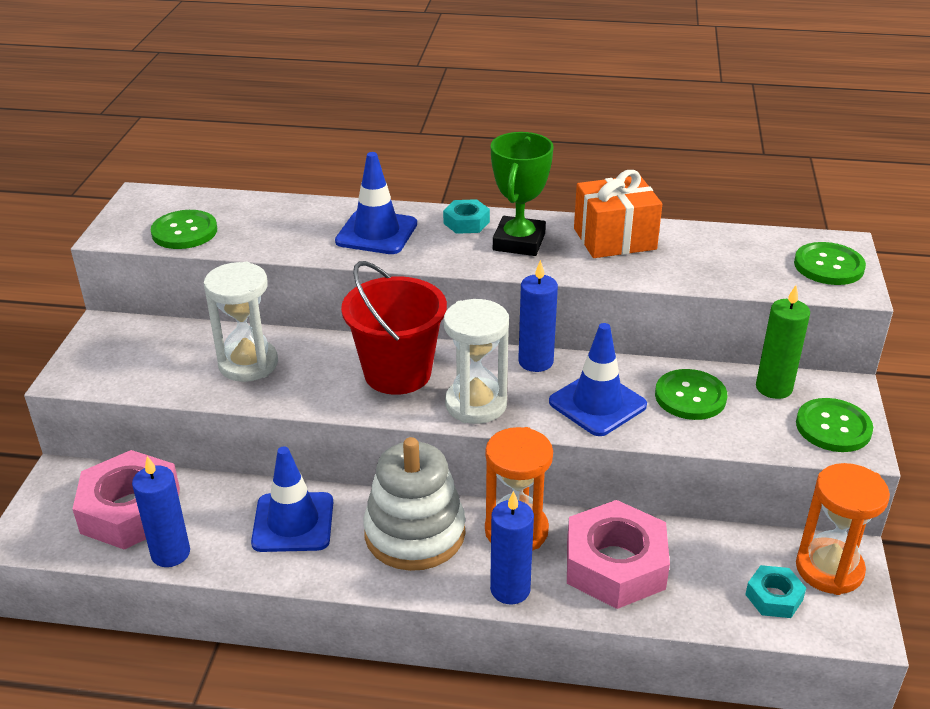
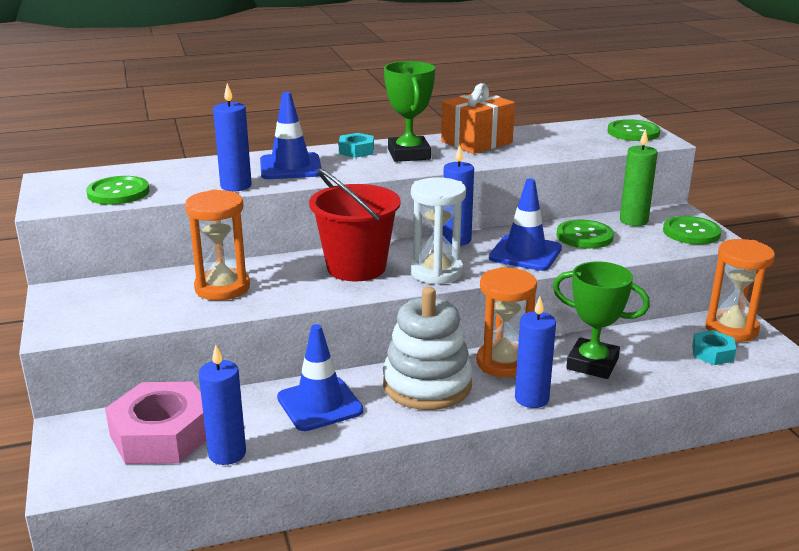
camera: 25 degrees left, 10 degrees down
white hourglass [204,262,278,382] -> orange hourglass [185,189,250,300]
pink nut [567,500,670,609] -> green trophy [553,261,650,379]
none -> blue candle [213,83,252,191]

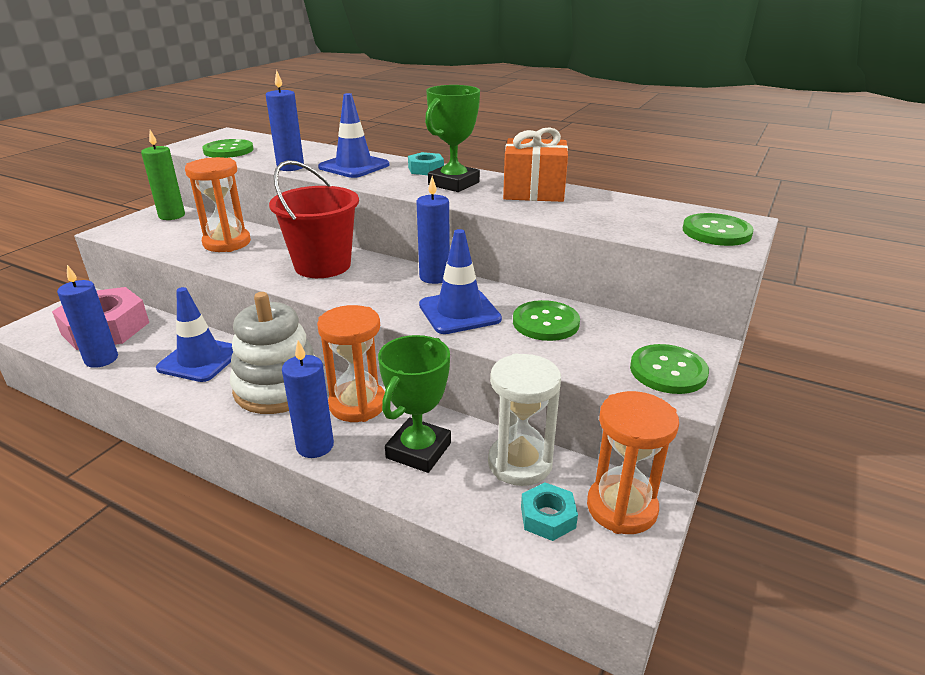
camera: 45 degrees right, 5 degrees up
white hourglass [410,177,466,285] -> white hourglass moved to [488,353,561,486]
green trophy [553,261,650,379] -> green trophy turned 45 degrees clockwise [378,335,451,473]
green candle [620,129,658,226] -> green candle moved to [141,130,185,220]

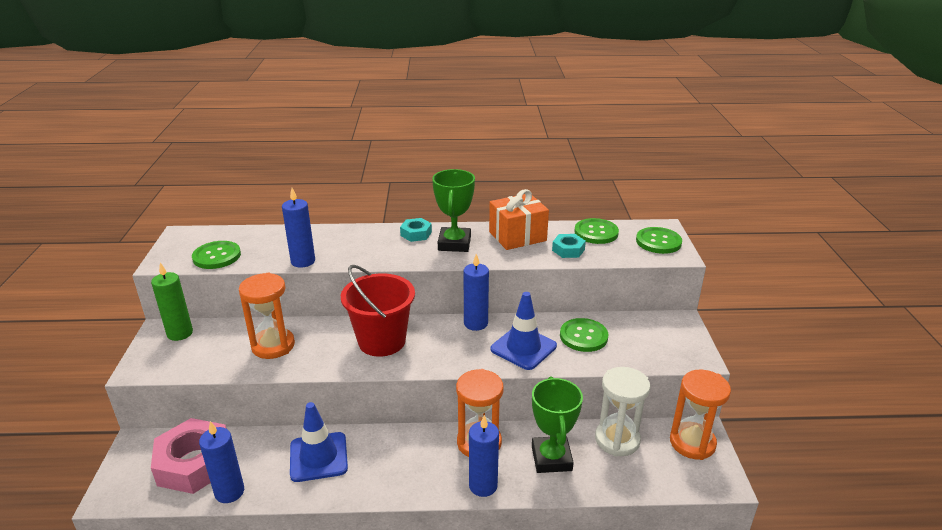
camera: 30 degrees left, 0 degrees up
white stacking toy [230,292,315,414] -> none
blue traffic cone [318,93,389,178] -> none
turquoise nut [521,482,578,541] -> turquoise nut moved to [552,234,586,258]
green button [630,344,709,394] -> green button moved to [574,218,619,244]

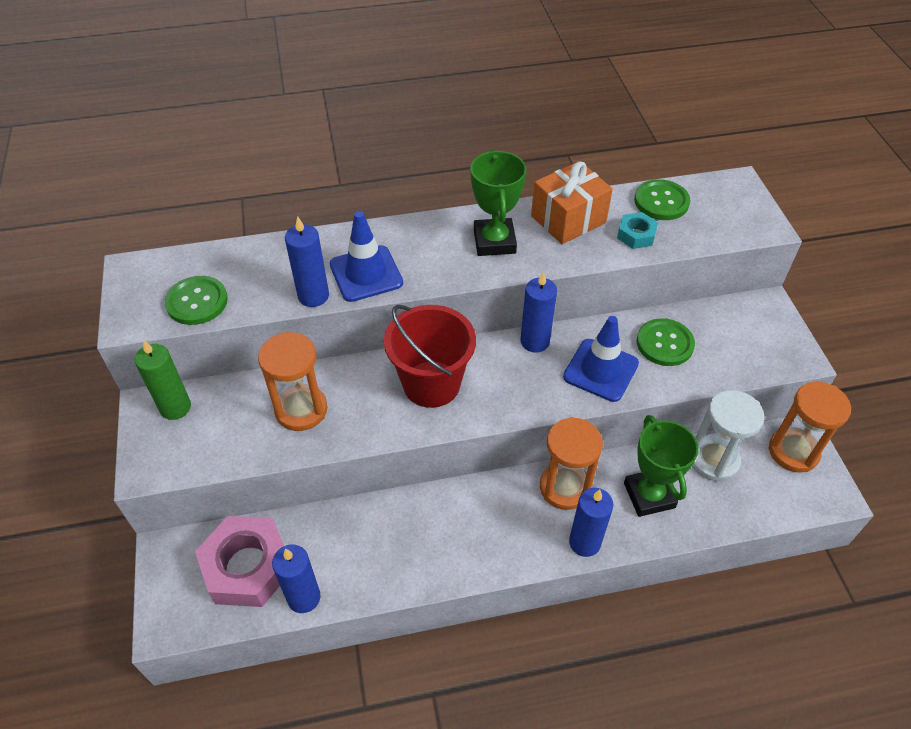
camera: 10 degrees left, 20 degrees up
blue traffic cone [290,402,348,482] -> blue traffic cone moved to [330,211,403,302]
turquoise nut [400,218,432,242] -> none
green button [636,227,682,254] -> none

